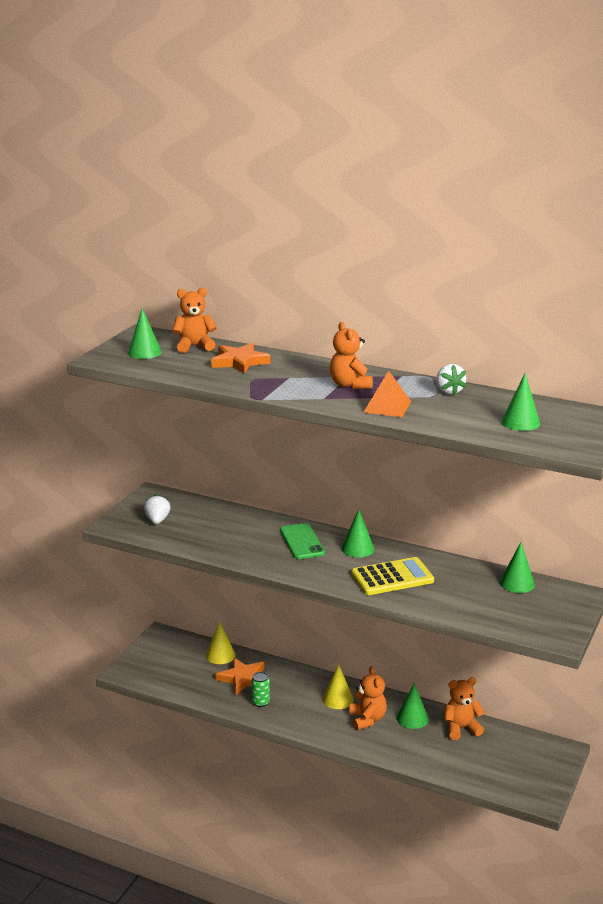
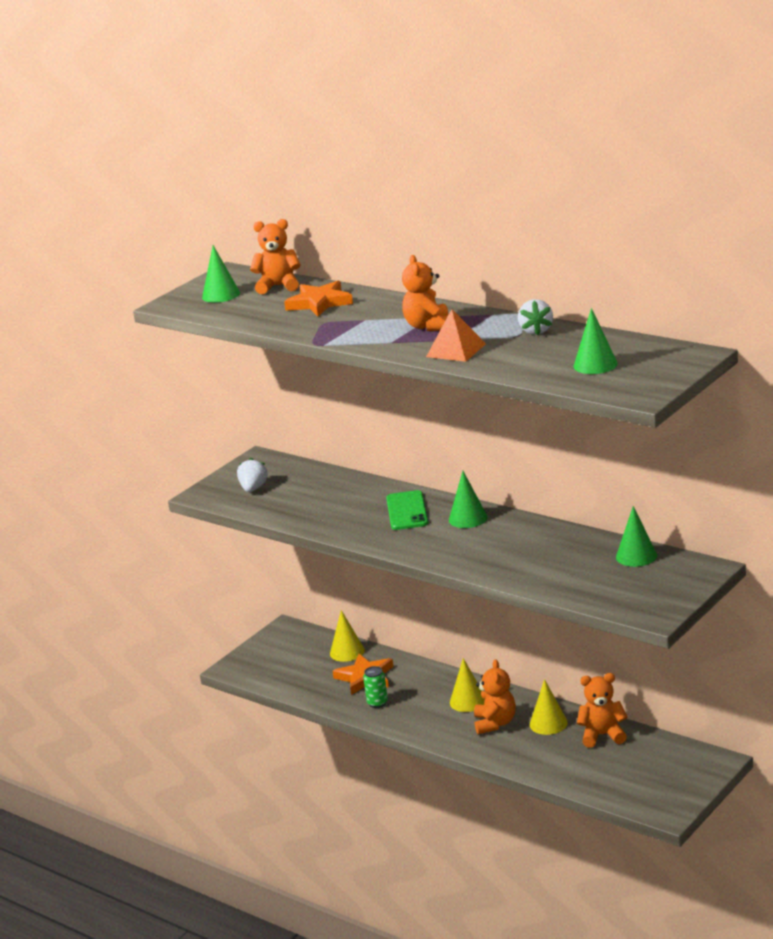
camera: 15 degrees right, 0 degrees up
yellow calculator [351,557,434,595] -> none
green cone [397,683,429,729] -> yellow cone [530,679,568,735]

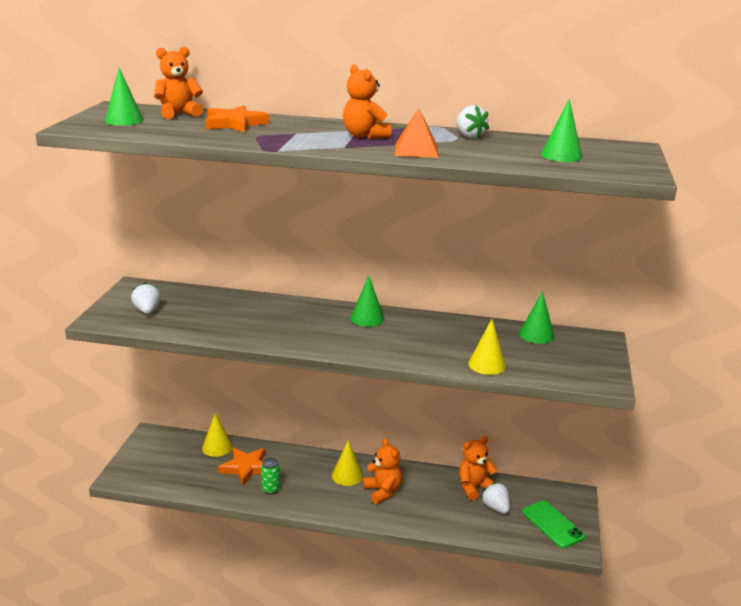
camera: 30 degrees left, 0 degrees up
green phone [386,490,428,530] -> green phone moved to [522,500,585,548]
yellow cone [530,679,568,735] -> yellow cone moved to [468,319,506,375]
none -> white strawberry [481,482,510,514]

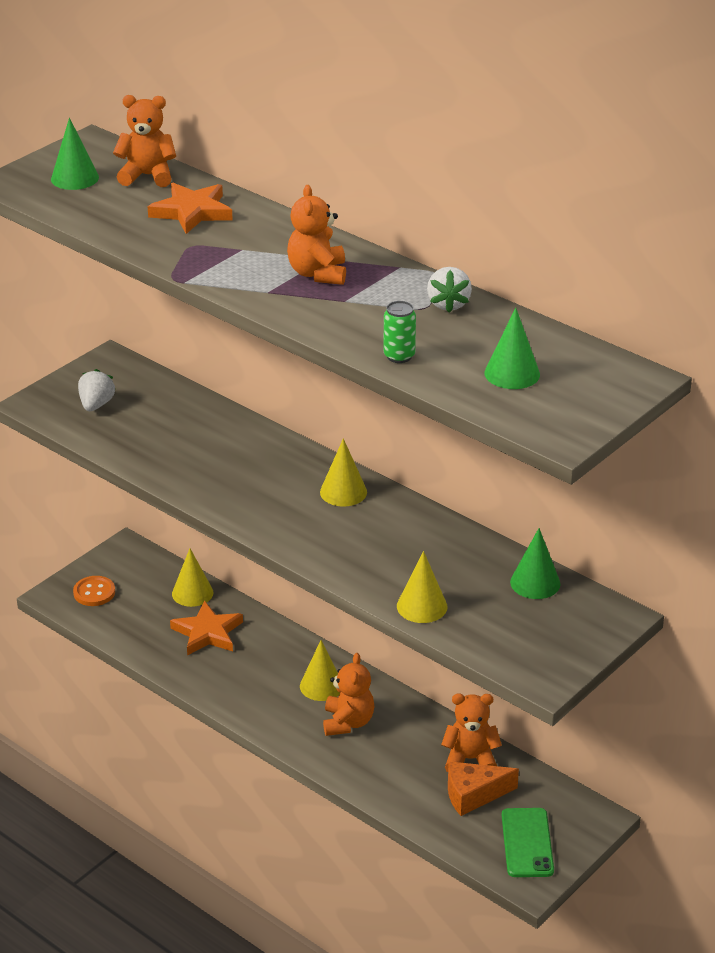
camera: 30 degrees right, 10 degrees up
green can [261,458,280,494] -> green can moved to [383,301,416,363]
green cone [350,275,384,327] -> yellow cone [320,438,367,507]
orange pyramid [394,108,439,158] -> none
white strawberry [481,482,510,514] -> orange cheese [448,762,519,816]
none -> orange button [73,576,115,606]

